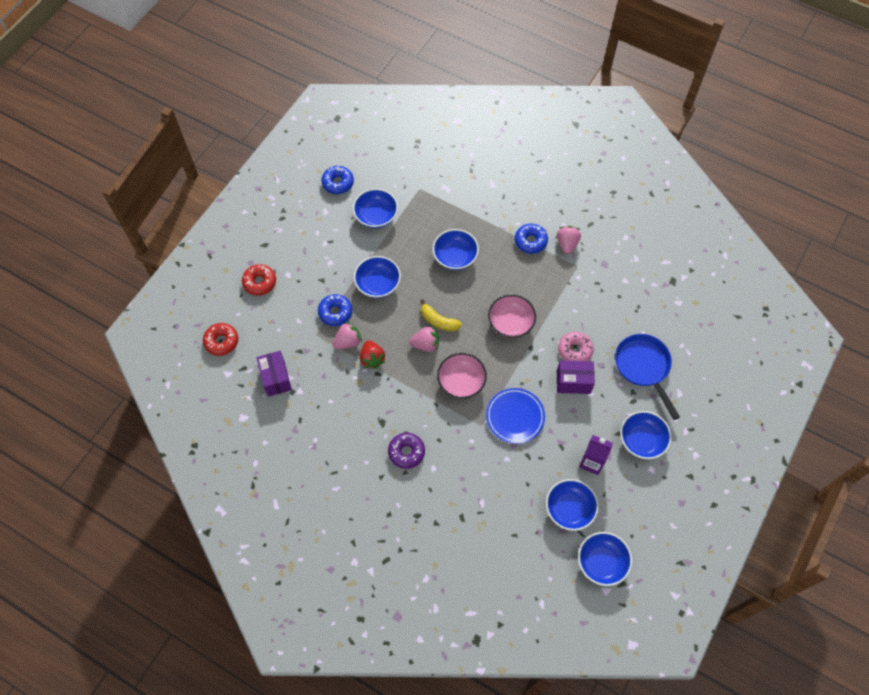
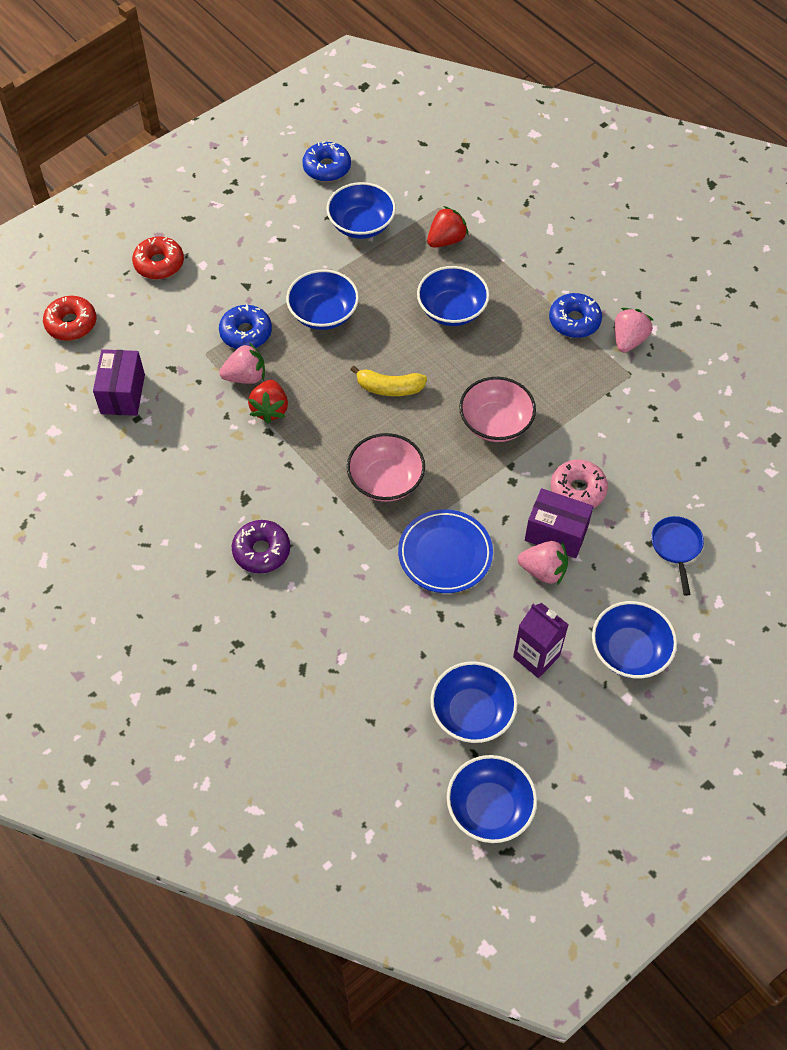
camera: 20 degrees right, 5 degrees down
pink strawberry [409,325,439,352] -> pink strawberry moved to [518,541,568,585]
yellow banana [420,299,462,331] -> yellow banana turned 45 degrees counterclockwise [350,366,427,396]
blue pan [615,334,680,420] -> blue pan [651,516,704,596], size x0.57
none -> red strawberry [427,206,468,247]

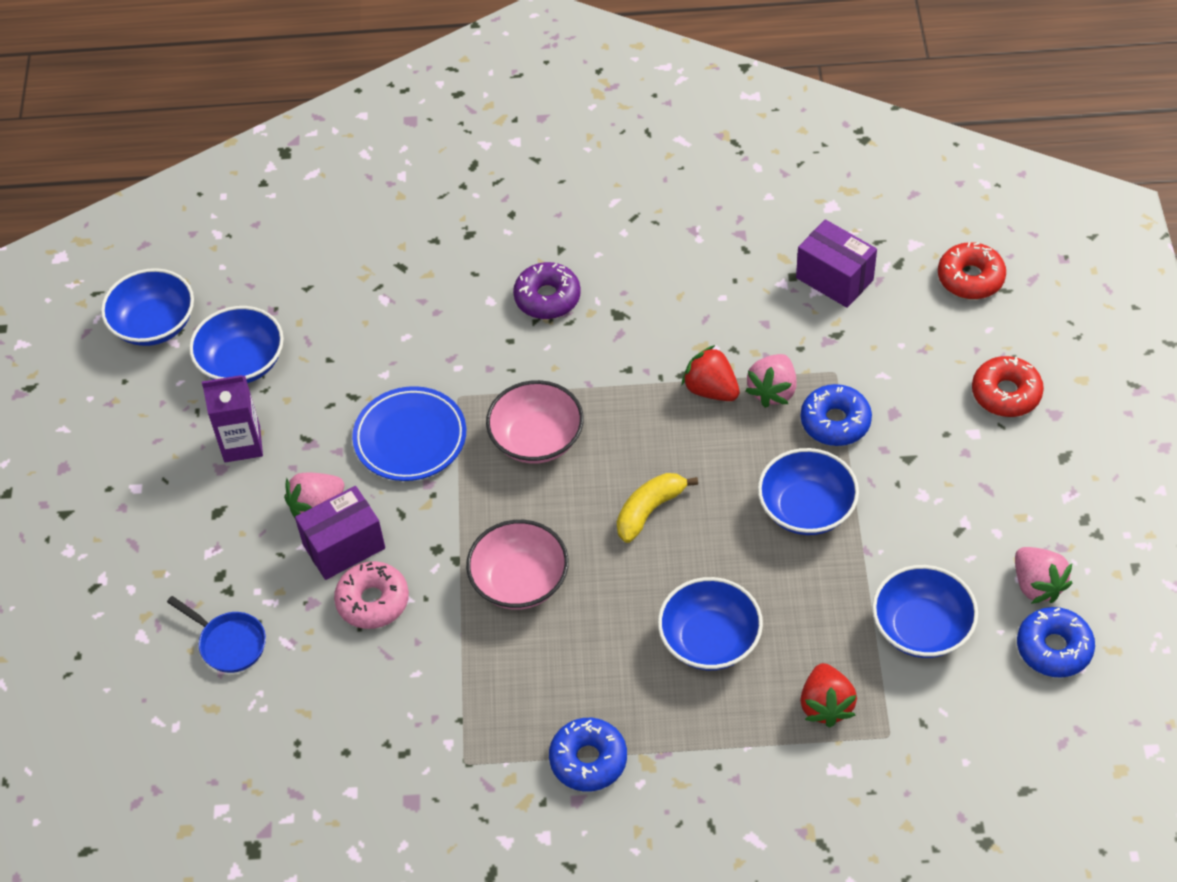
camera: 130 degrees right, 5 degrees down
blue bowl [592,601,677,679] -> none
pink strawberry [614,308,653,353] -> pink strawberry moved to [1015,547,1072,604]

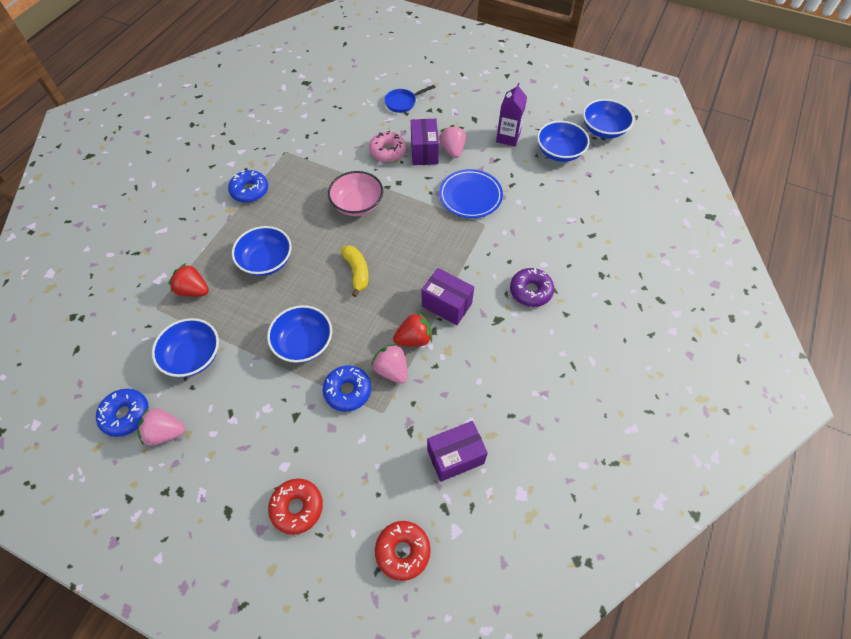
camera: 115 degrees right, 5 degrees up
pink bowl [486,380,584,464] -> none
none -> purple box [422,268,474,325]

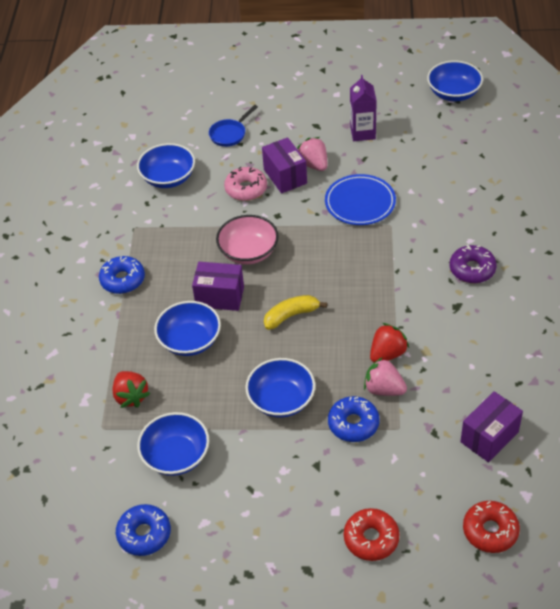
camera: 20 degrees left, 10 degrees down
pink strawberry [138,407,185,446] -> none
red strawberry [169,263,209,297] -> red strawberry turned 120 degrees counterclockwise [112,371,150,408]
yellow banana [341,245,369,297] -> yellow banana turned 75 degrees counterclockwise [264,295,327,330]
purple box [422,268,474,325] -> purple box moved to [192,262,244,311]
blue bowl [537,121,590,162] -> blue bowl moved to [137,143,195,188]

